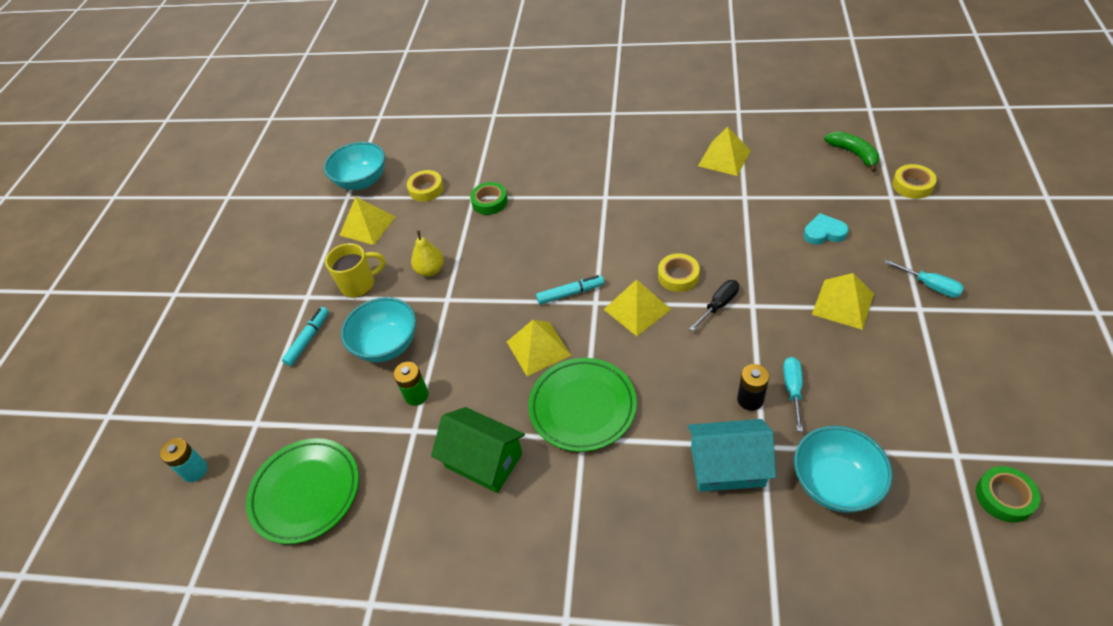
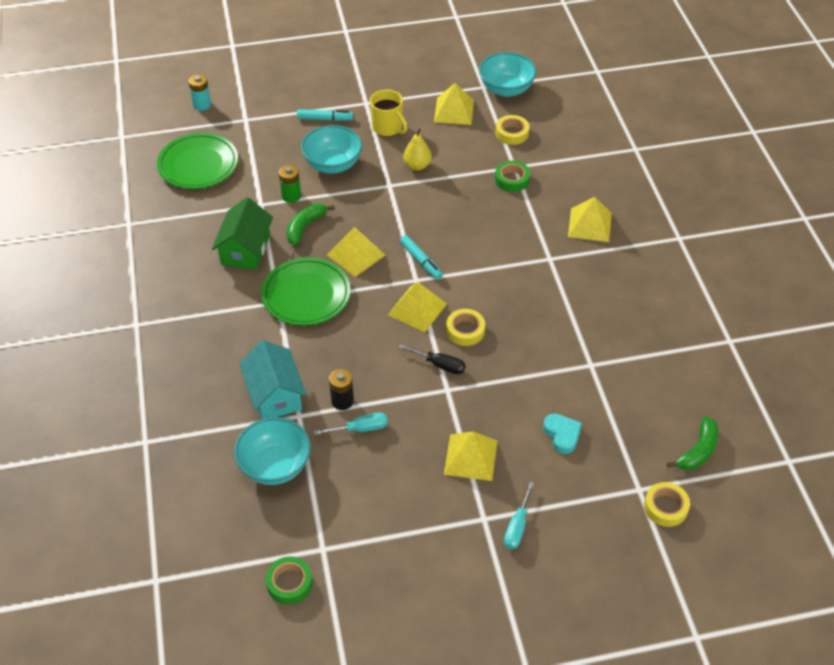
camera: 65 degrees right, 0 degrees up
yellow pyramid [698,127,751,176] -> yellow pyramid moved to [568,197,612,242]
none -> green banana [287,204,335,246]

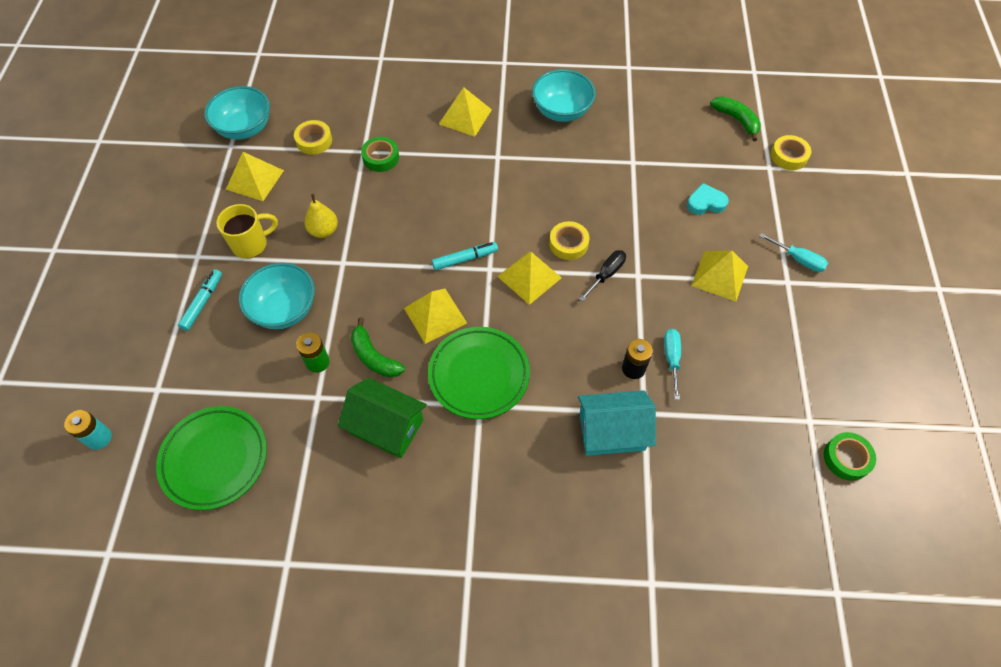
camera: 75 degrees left, 10 degrees up
turquoise bowl [234,417,311,485] -> turquoise bowl moved to [532,69,596,122]

